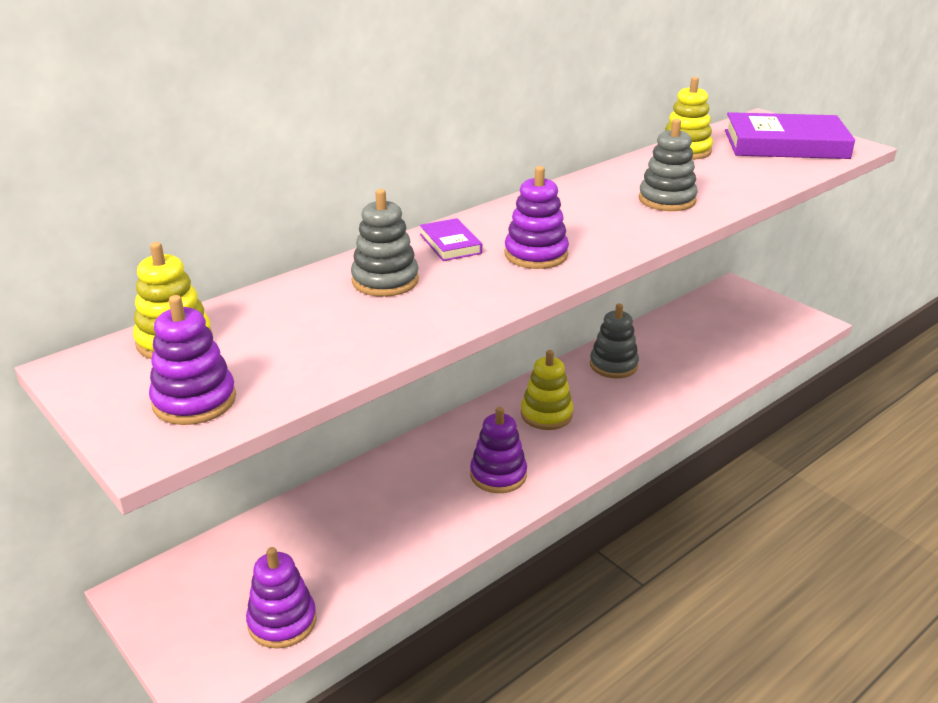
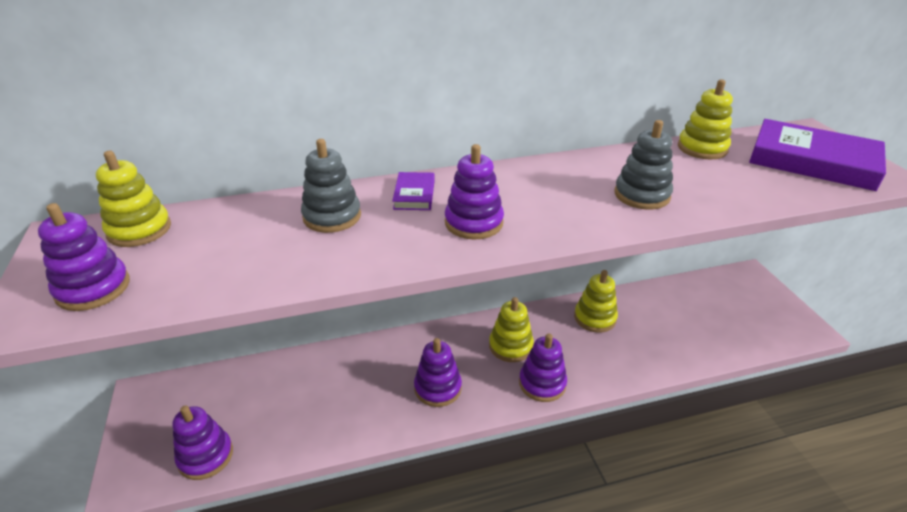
camera: 25 degrees right, 5 degrees up
grey stacking toy [590,303,639,378] -> yellow stacking toy [574,270,618,333]
none -> purple stacking toy [519,334,567,402]

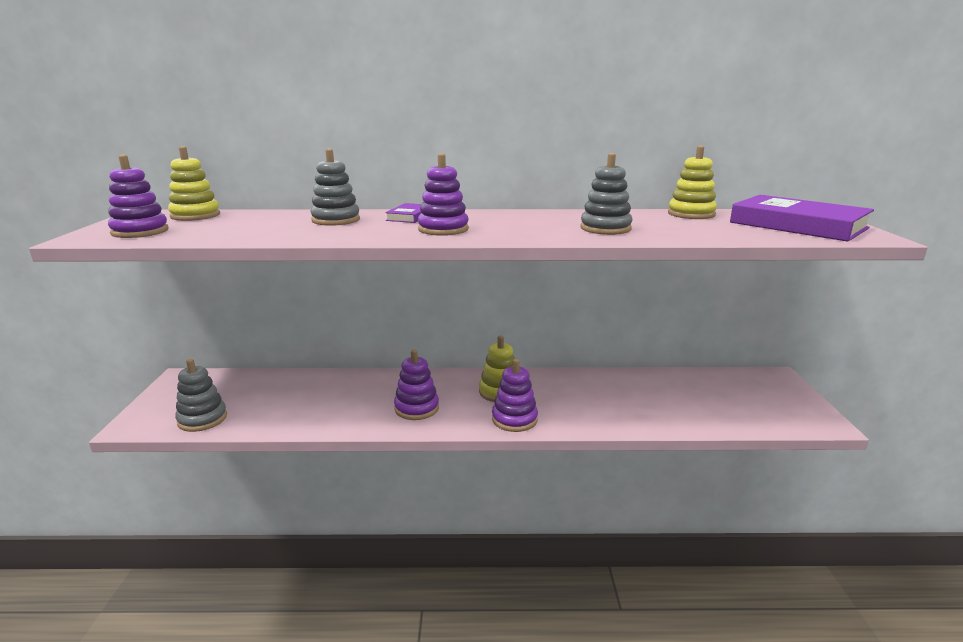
camera: 15 degrees right, 15 degrees down
purple stacking toy [172,405,233,480] -> grey stacking toy [175,359,227,432]
yellow stacking toy [574,270,618,333] -> none

